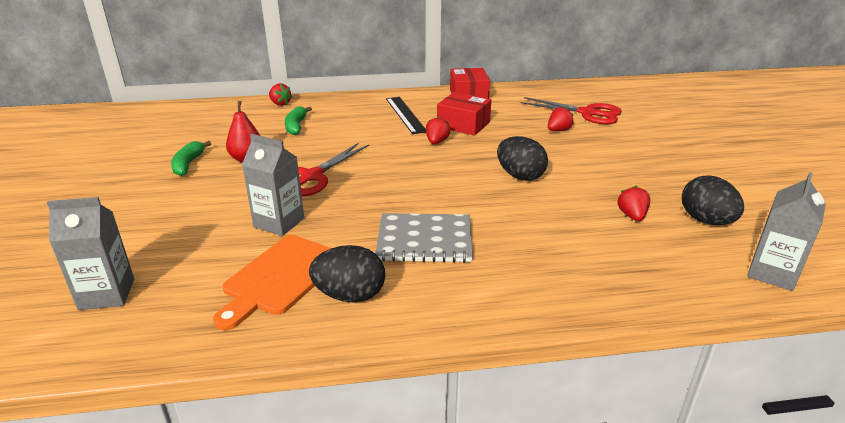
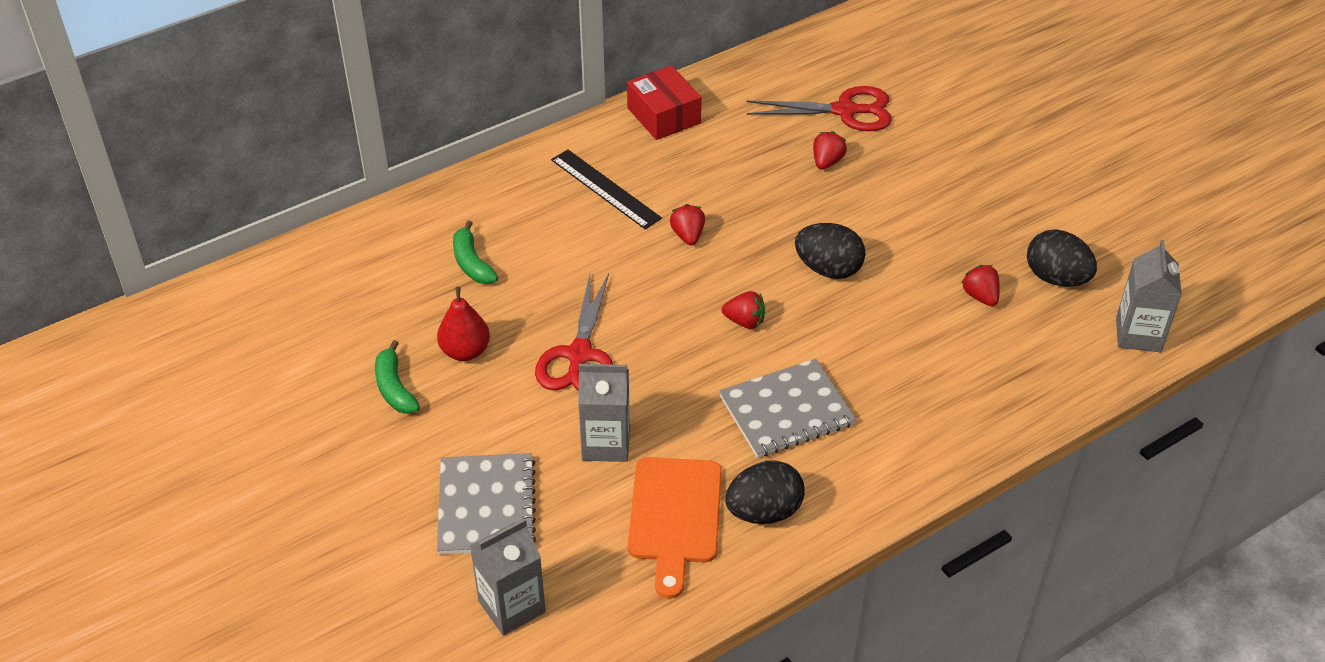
camera: 25 degrees left, 15 degrees up
red strawberry [269,83,292,106] -> red strawberry moved to [722,291,765,329]
red box [437,92,491,136] -> none
none -> grey notebook [437,453,536,555]

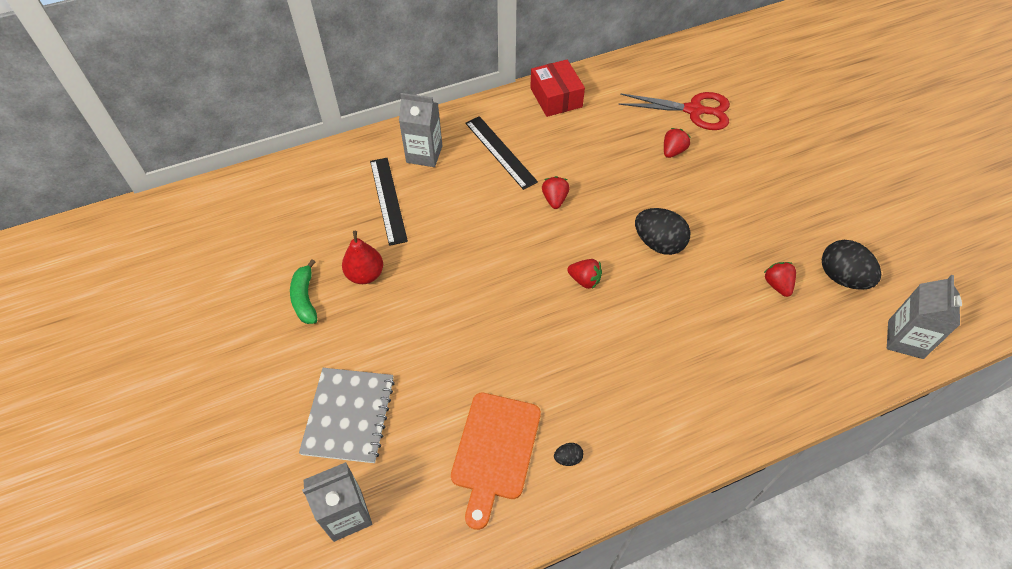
camera: 10 degrees right, 10 degrees up
green banana [453,220,498,284] -> black ruler [370,158,408,246]
red scissors [535,273,613,391] -> none
grey carton [578,364,630,462] -> grey carton moved to [399,93,442,167]
grey notebook [719,359,857,458] -> none
black egg [725,461,805,524] -> black egg [554,443,584,466], size x0.44

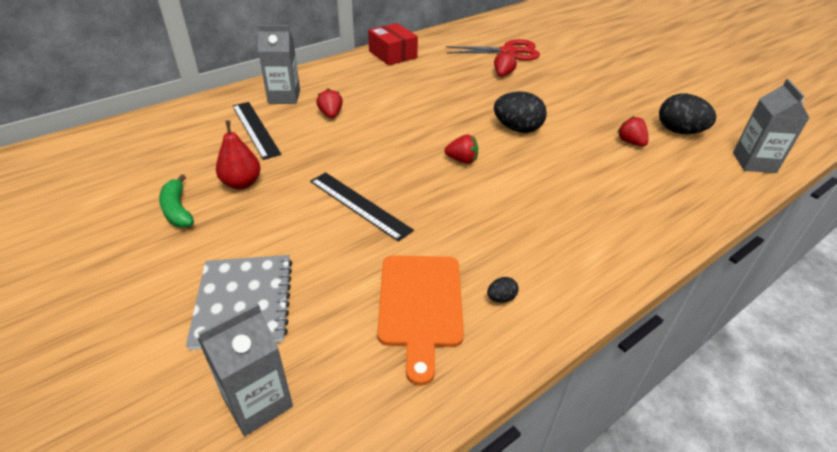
camera: 15 degrees left, 15 degrees down
black ruler [465,116,538,190] -> black ruler moved to [310,172,414,242]
red strawberry [542,176,570,209] -> red strawberry moved to [316,88,343,118]

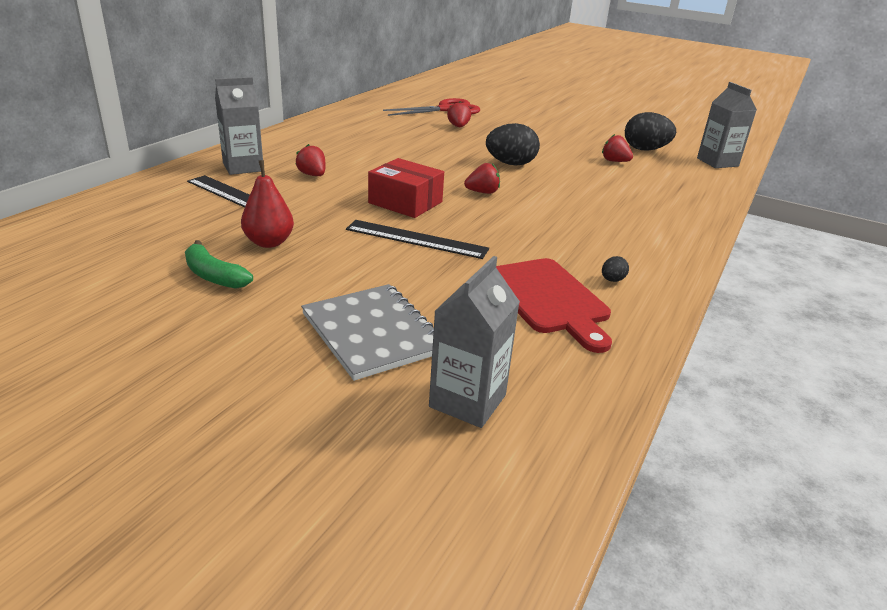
camera: 25 degrees left, 10 degrees down
red box [368,23,418,65] -> red box moved to [368,158,444,218]
orange cutting board [377,255,464,386] -> red cutting board [496,258,612,353]

